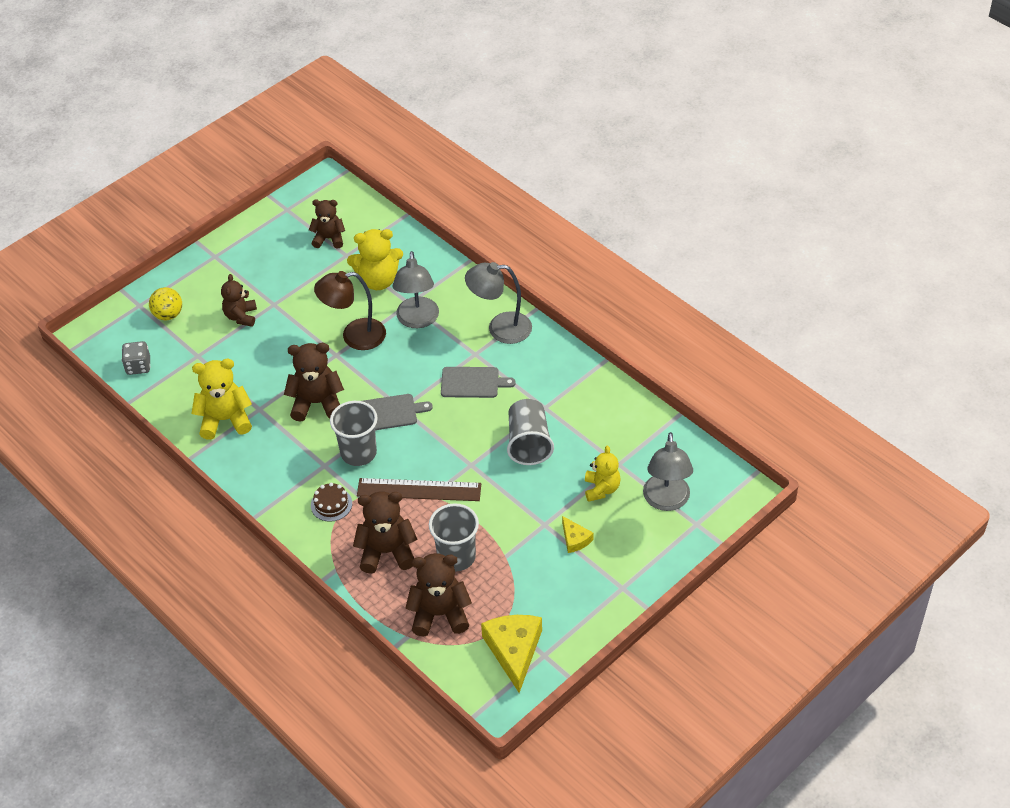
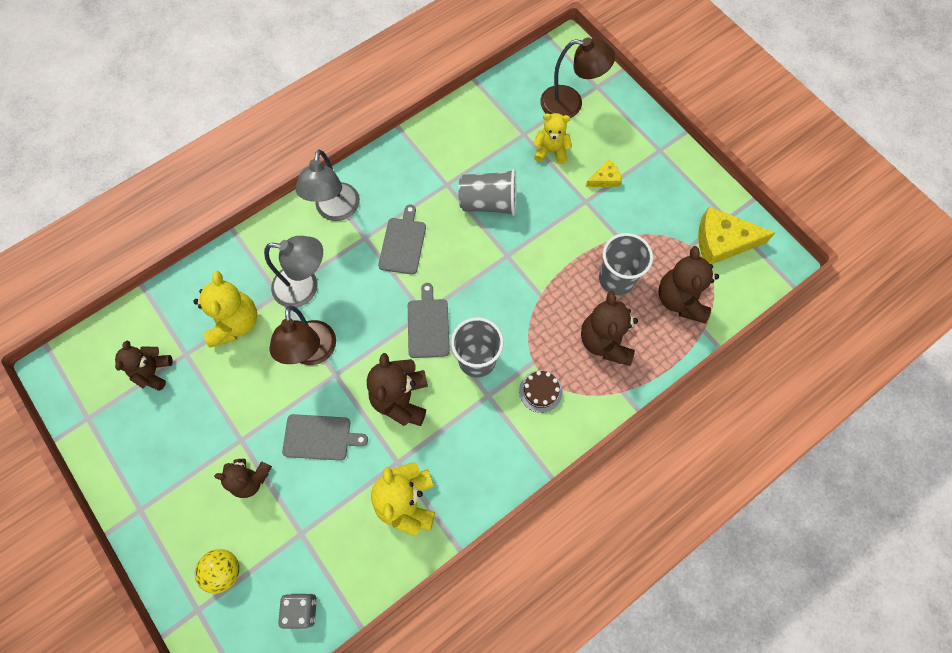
camera: 85 degrees left, 20 degrees up
brown ruler [357,478,481,501] -> none
grey lamp [643,432,693,511] -> brown lamp [540,37,615,118]
none -> grey cutting board [282,414,368,461]

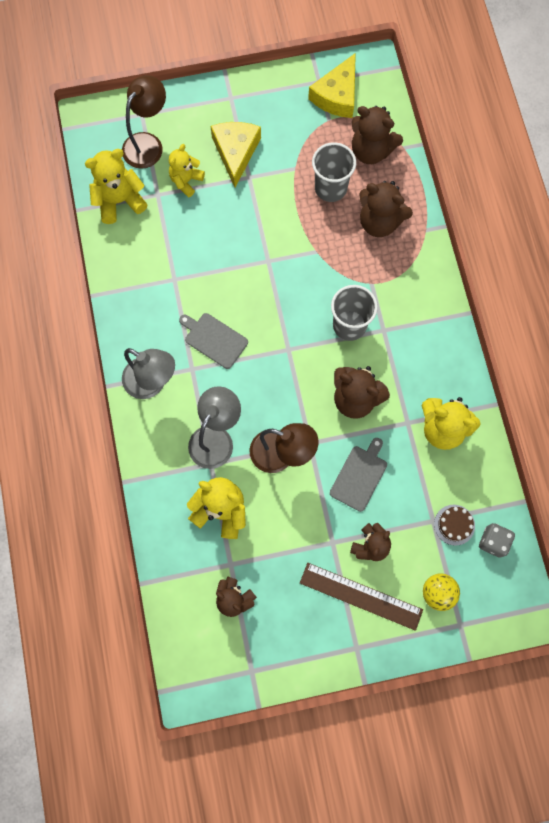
camera: 65 degrees left, 5 degrees up
grey cutting board [408,283,450,358] -> none
grey cup [458,169,516,216] -> none
brown cake [519,370,562,413] -> brown cake moved to [434,505,475,546]
yellow cheese [586,159,622,187] -> yellow cheese [210,122,261,187], size x1.92
none -> yellow teddy bear [85,149,148,224]
none -> brown ruler [300,563,423,631]

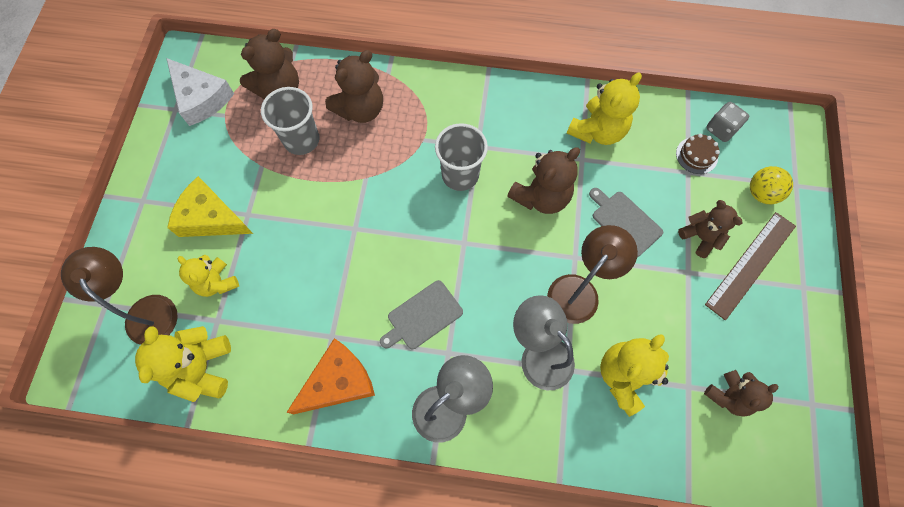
camera: 70 degrees left, 5 degrees down
yellow cheese [308,53,356,118] -> white cheese [166,58,234,126]
none -> orange cheese [286,338,375,414]

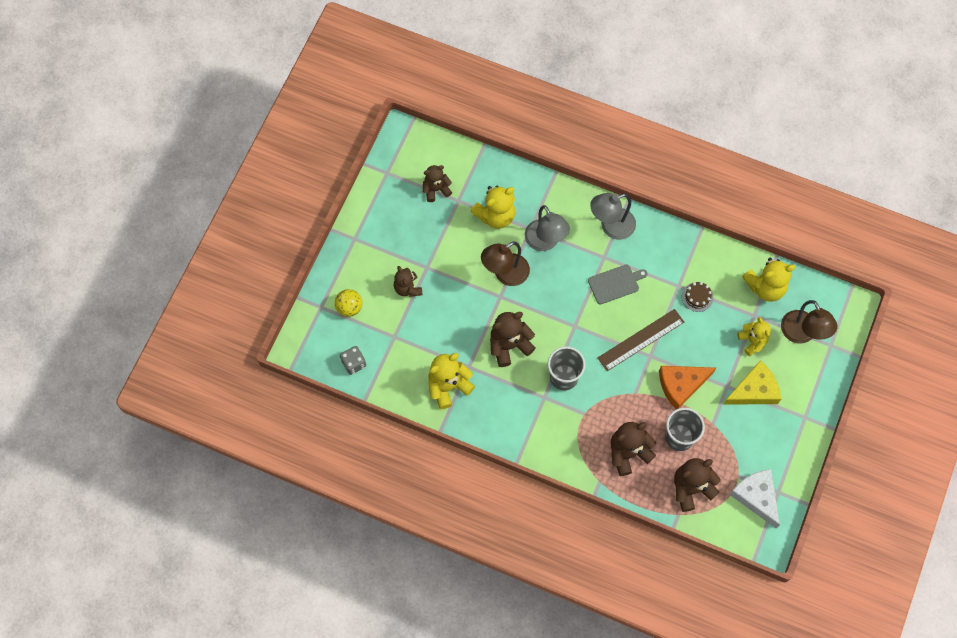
camera: 165 degrees left, 0 degrees up
yellow teddy bear [135,326,231,402] -> yellow teddy bear turned 60 degrees clockwise [742,258,795,302]
yellow cheese [167,176,253,237] -> yellow cheese turned 60 degrees counterclockwise [723,360,781,405]
orange cheese [286,338,375,414] -> orange cheese moved to [659,366,716,409]
grey cutting board [589,188,663,257] -> none
brown cake [676,134,720,174] -> brown cake moved to [682,282,713,312]
brown ruler [705,212,796,320] -> brown ruler moved to [598,309,684,371]

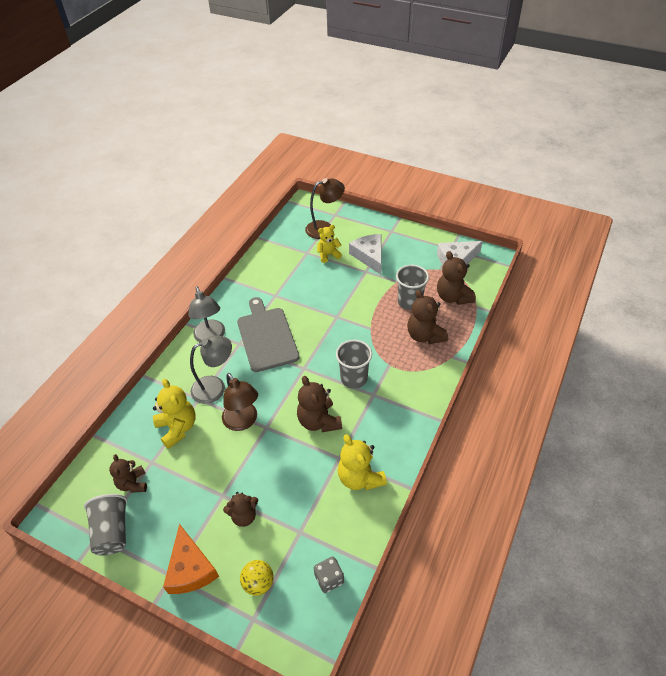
camera: 85 degrees left, 20 degrees down
grey cutting board [588,264,648,305] -> grey cutting board [237,297,299,372], size x1.76
brown ruler [598,309,684,371] -> none
orange cheese [659,366,716,409] -> orange cheese moved to [163,524,219,594]
brown cake [682,282,713,312] -> none
yellow cheese [723,360,781,405] -> white cheese [349,234,382,275]
yellow teddy bear [742,258,795,302] -> none
none -> grey cup [84,494,127,556]

